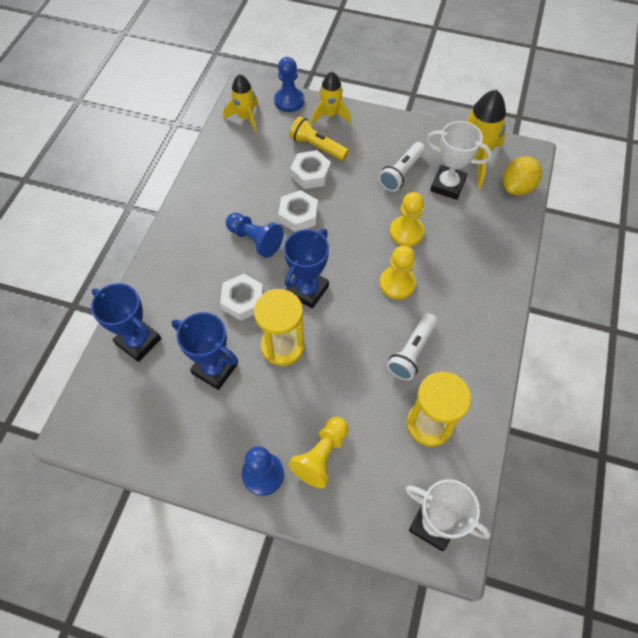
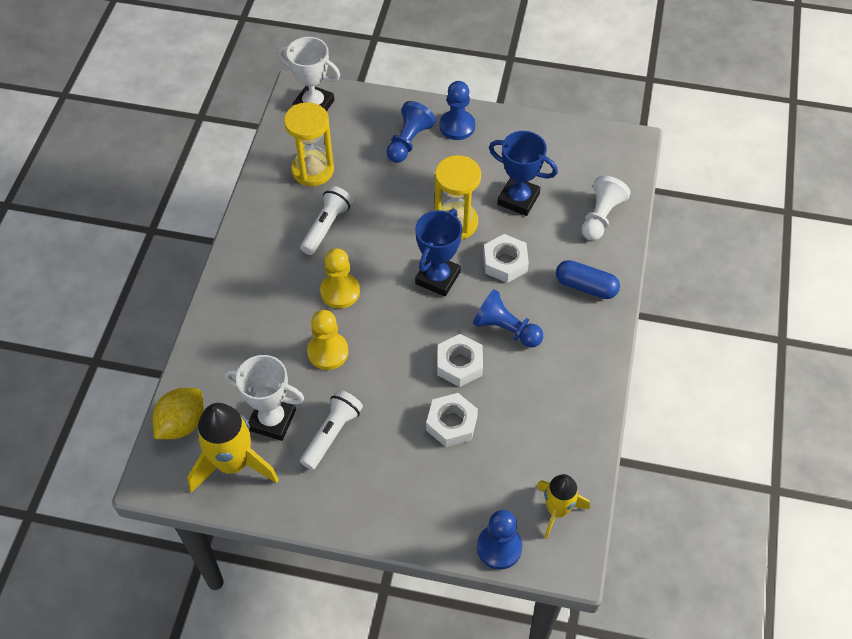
camera: 175 degrees right, 5 degrees down
blue trophy [91,283,161,362] -> white pawn [581,175,631,241]
yellow pawn [288,417,349,489] -> blue pawn [386,101,436,163]
yellow flashlight [289,116,349,161] -> none
yellow rocket [312,72,351,125] -> none
none -> blue capsule [556,260,620,299]

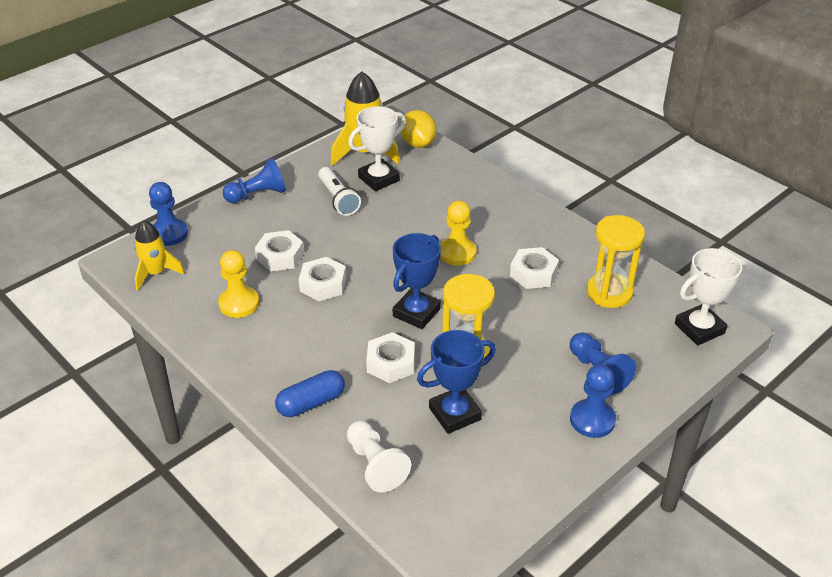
camera: 125 degrees right, 15 degrees down
white flashlight [300,186,353,255] -> white nut [510,247,559,289]
yellow pawn [307,310,349,370] -> yellow pawn moved to [218,250,259,318]
blue trophy [415,209,462,297] -> blue trophy turned 60 degrees clockwise [393,233,441,329]
blue pawn [473,289,543,348] -> blue pawn moved to [223,158,286,203]

